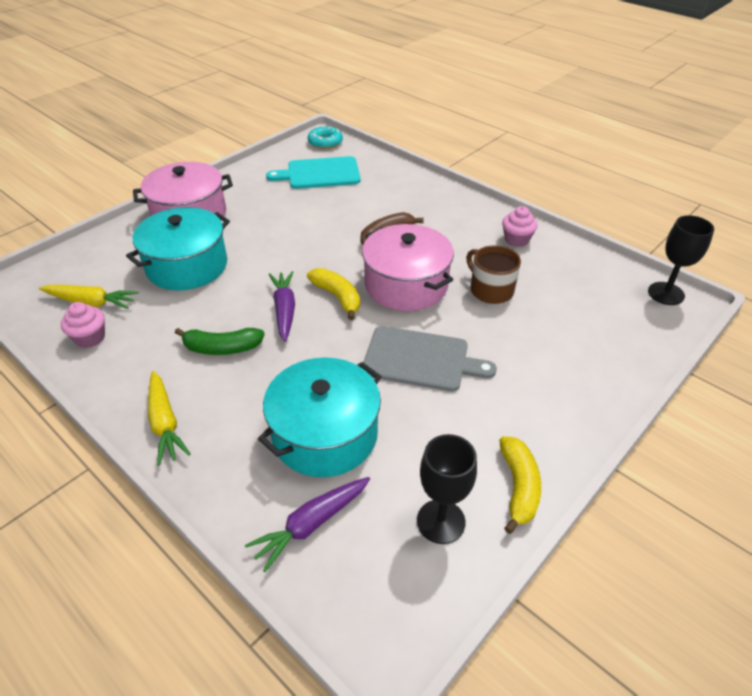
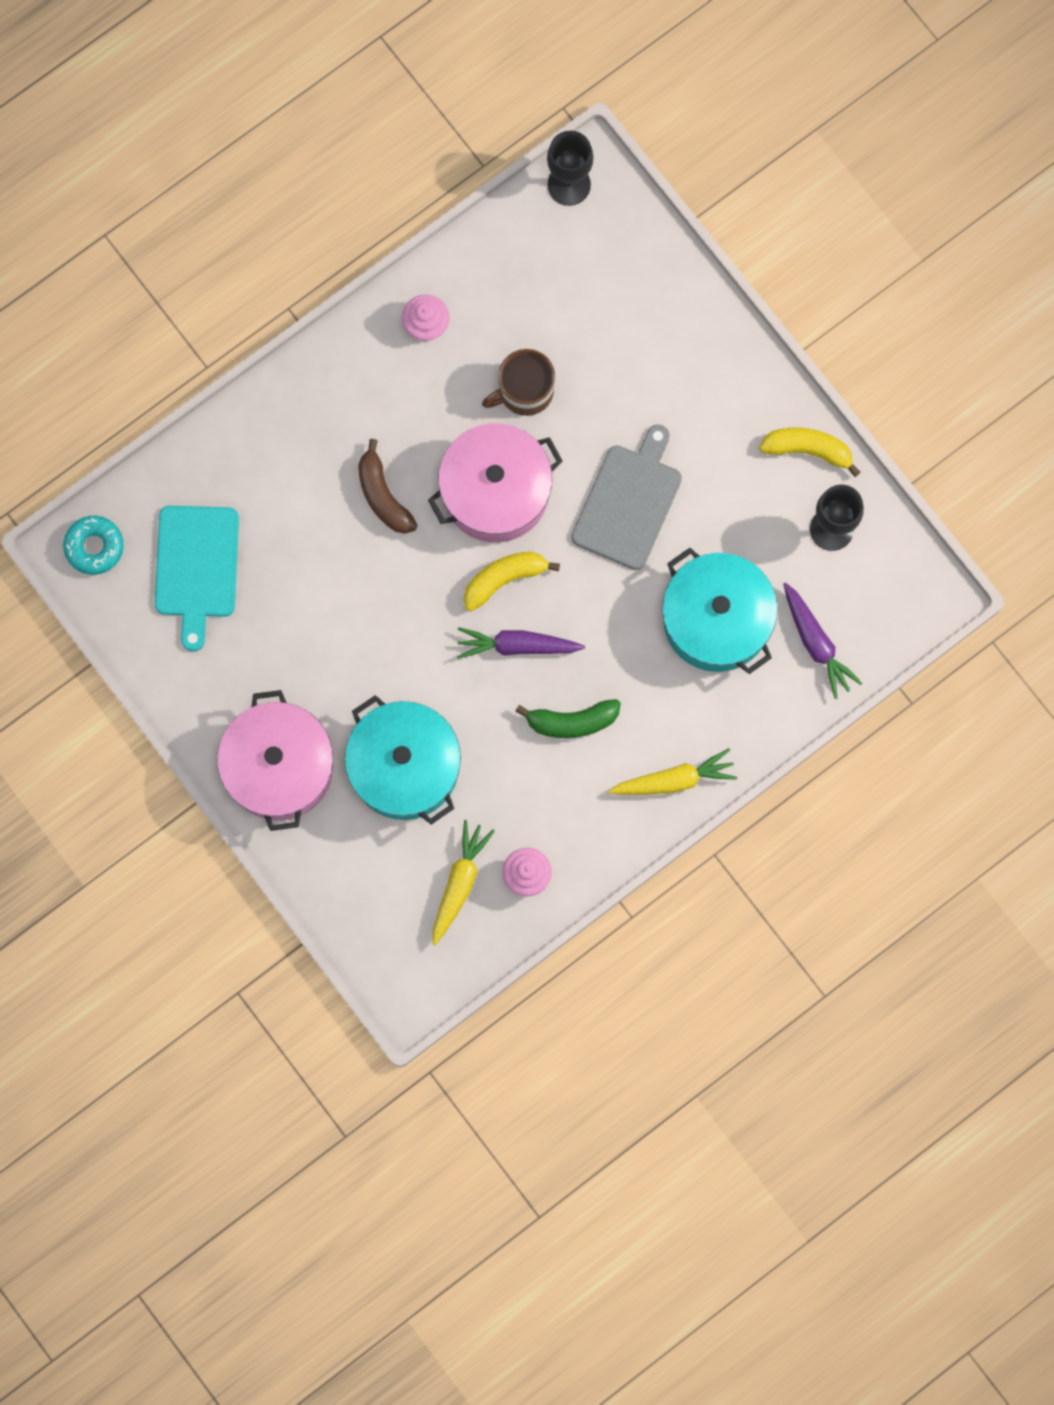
camera: 80 degrees left, 35 degrees up
green banana [175,328,265,355] -> green banana turned 75 degrees clockwise [515,699,621,738]

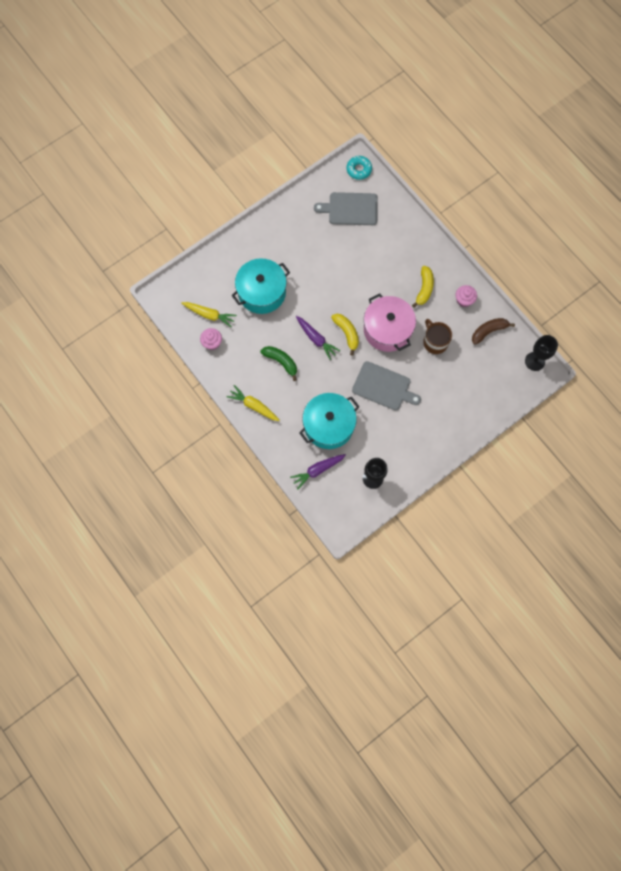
camera: 90 degrees right, 5 degrees down
turquoise cutting board [155,506,239,652] -> grey cutting board [314,192,378,225]
pink pot [217,690,333,831] -> none
brown banana [358,439,417,534] -> brown banana moved to [472,318,515,345]
purple carrot [457,627,585,659] -> purple carrot turned 135 degrees clockwise [296,316,341,360]
green banana [515,699,621,738] -> green banana turned 135 degrees clockwise [261,346,297,381]
yellow carrot [608,748,737,795] -> yellow carrot turned 135 degrees clockwise [226,385,280,421]
yellow banana [759,428,860,477] -> yellow banana moved to [412,266,434,308]

